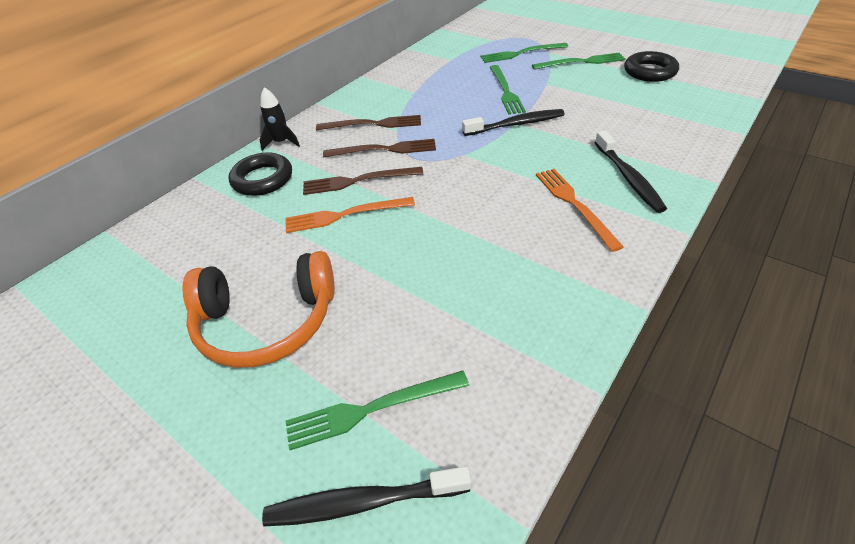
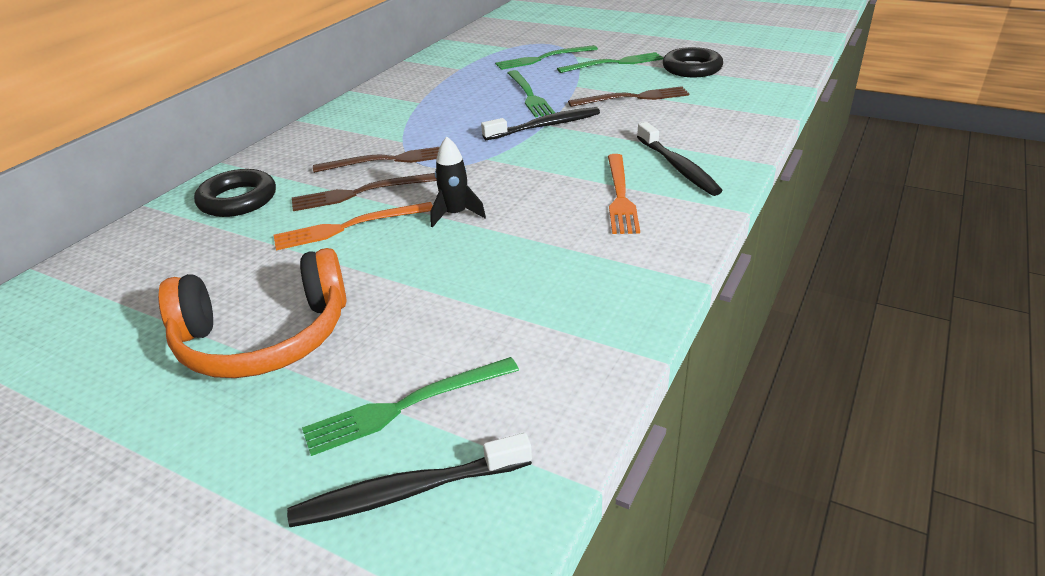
camera: 10 degrees left, 10 degrees down
black rocket [260,87,300,151] -> black rocket moved to [430,136,486,228]
brown fork [316,115,421,130] -> brown fork moved to [568,86,689,107]
orange fork [536,169,624,252] -> orange fork turned 150 degrees counterclockwise [608,154,640,234]

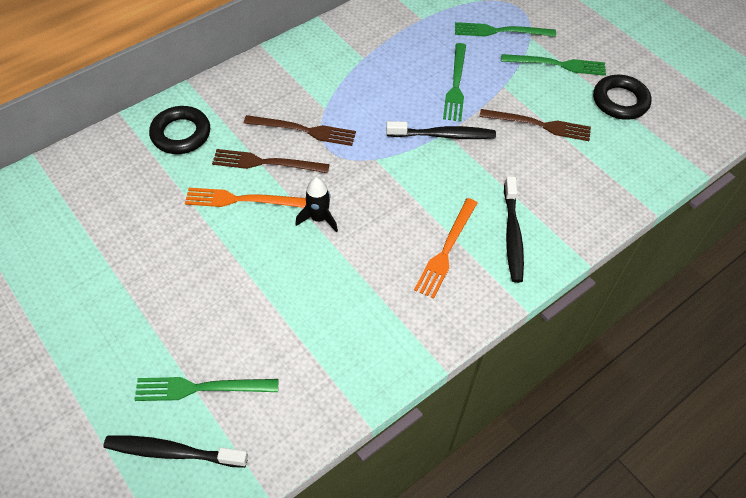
camera: 20 degrees right, 20 degrees up
orange headphones [158,248,346,378] -> none

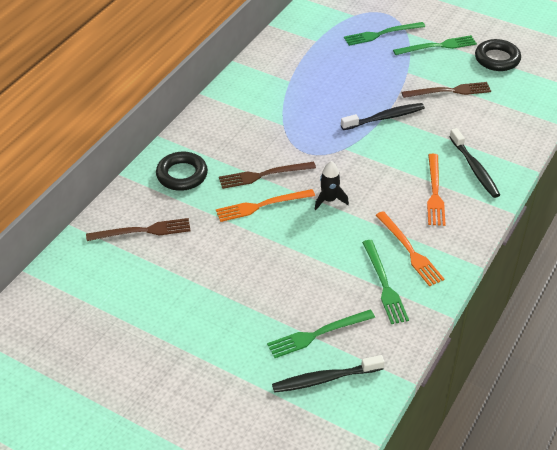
camera: 20 degrees left, 10 degrees down
brown fork [244,115,356,146] -> brown fork moved to [86,218,191,241]
green fork [443,43,466,122] -> green fork moved to [362,240,409,324]
none -> orange fork [376,211,444,287]

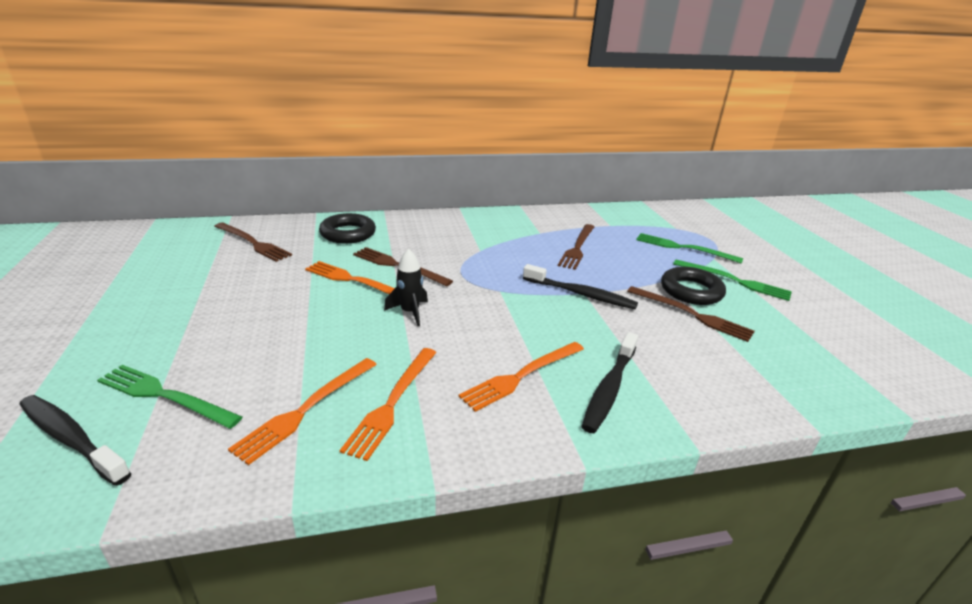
camera: 45 degrees right, 15 degrees down
green fork [362,240,409,324] -> orange fork [228,358,377,465]
black ring [475,39,521,71] -> black ring moved to [661,267,726,305]
none -> brown fork [558,224,594,270]

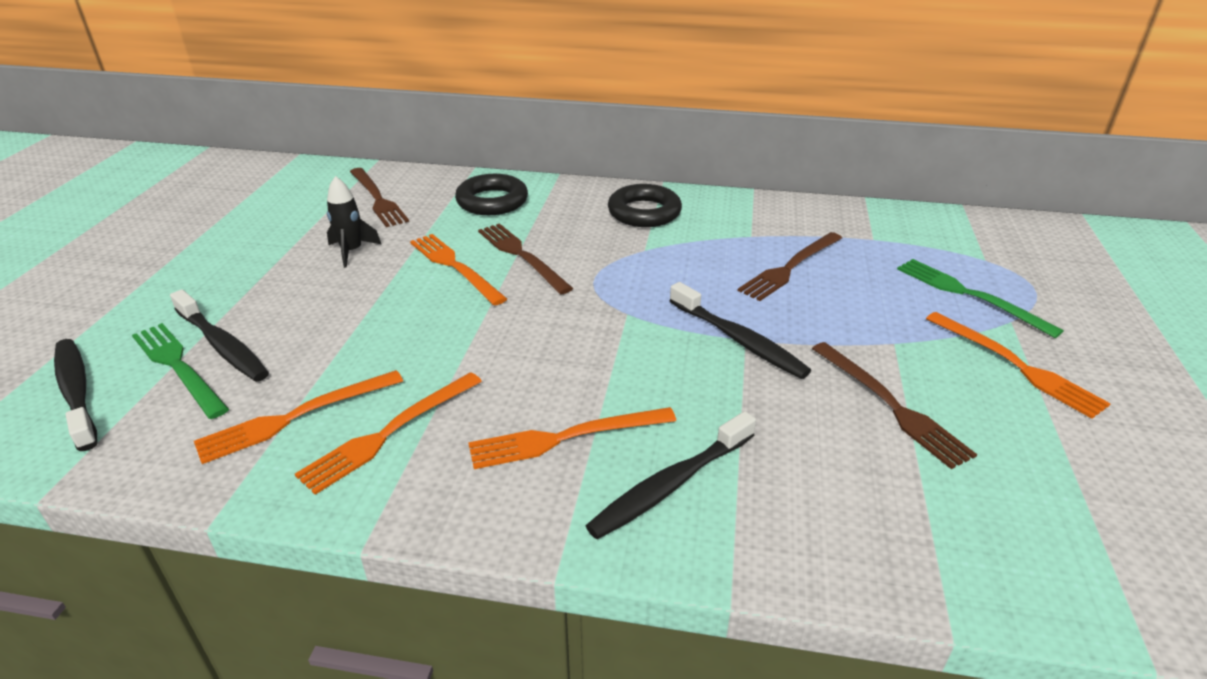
camera: 25 degrees right, 5 degrees up
black rocket [384,249,428,326] -> black rocket moved to [327,176,381,268]
black ring [661,267,726,305] -> black ring moved to [608,184,682,227]
green fork [673,259,792,301] -> orange fork [926,312,1111,419]
none -> black toothbrush [170,289,269,382]

